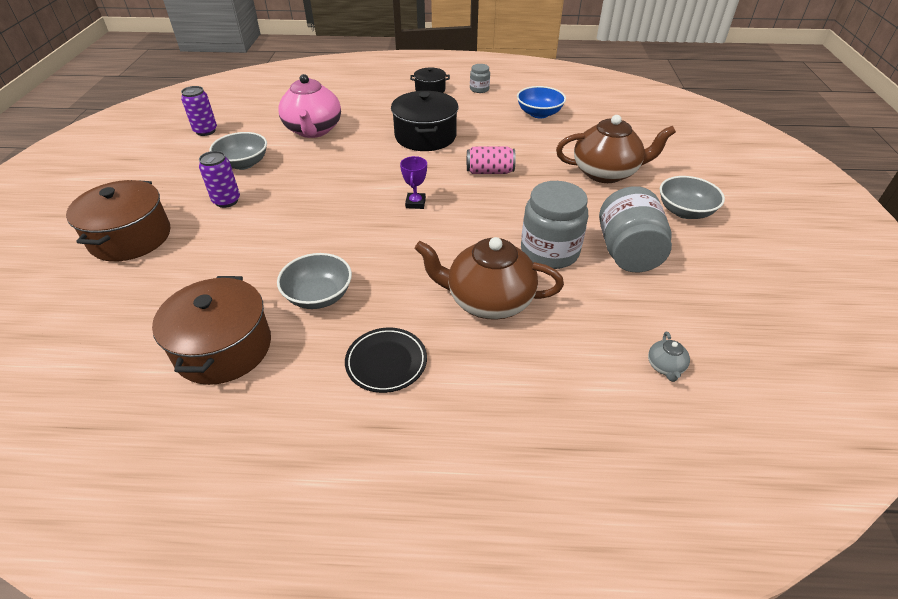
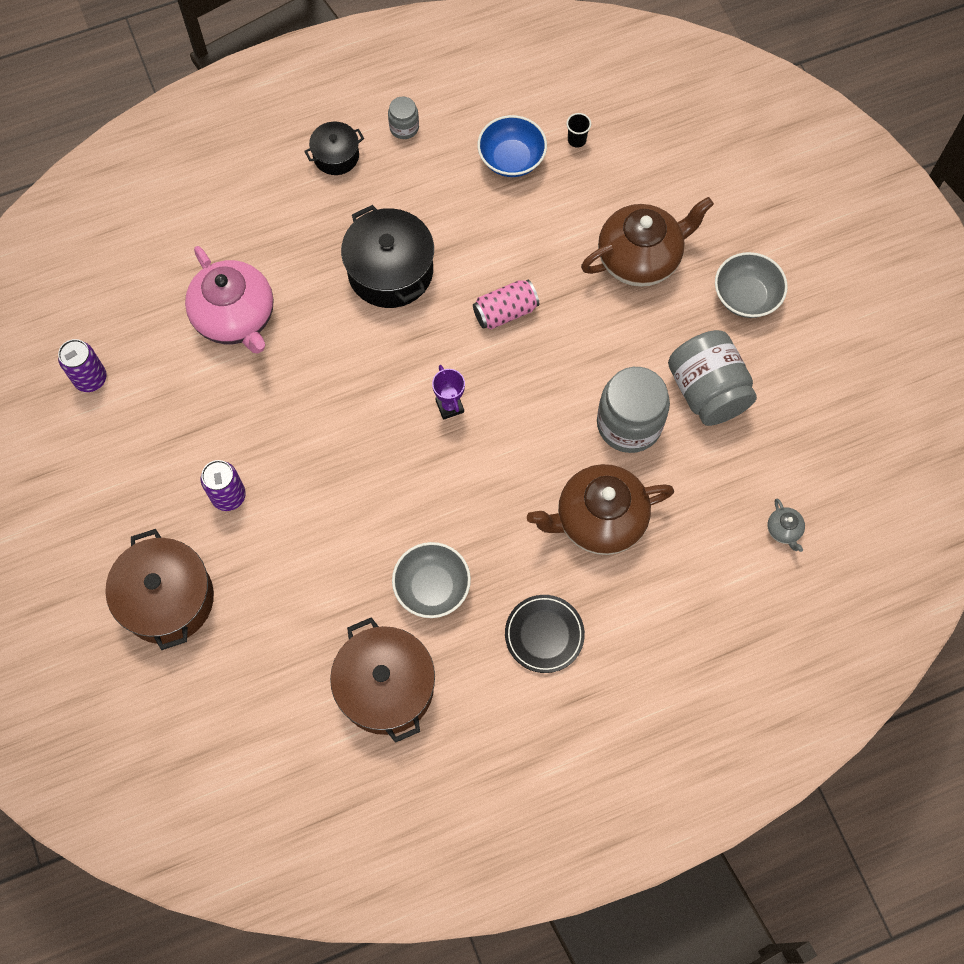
camera: 25 degrees left, 25 degrees up
grey bowl [209,132,267,170] -> none
none -> black cup [566,113,591,147]

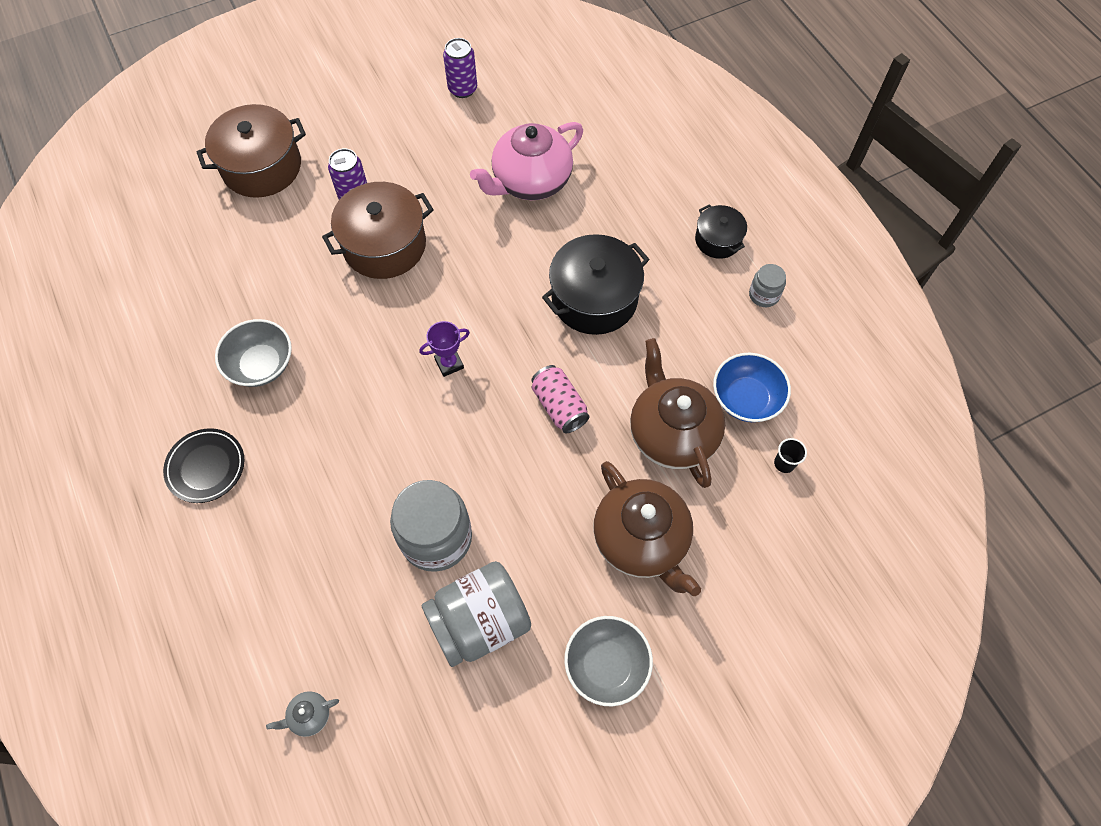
camera: 85 degrees right, 5 degrees down
brown pot [330,617,435,743] -> brown pot moved to [322,182,434,279]
brown teapot [527,464,674,555] -> brown teapot moved to [630,338,725,488]

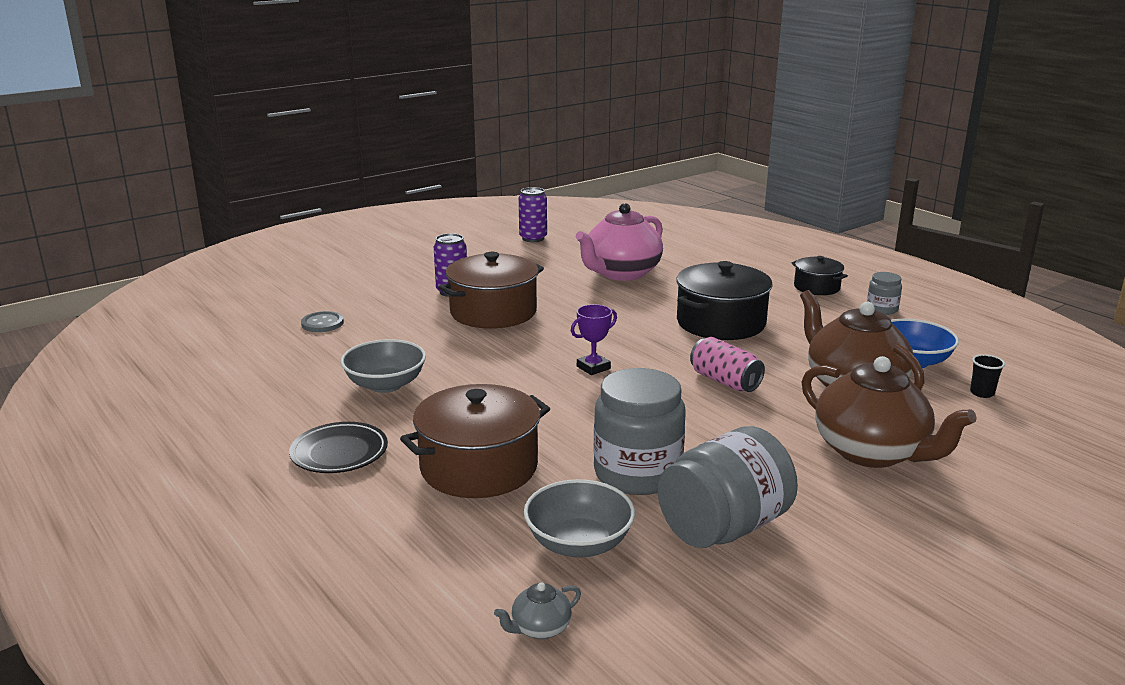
camera: 10 degrees left, 40 degrees down
brown pot [196,104,306,198] -> brown pot moved to [400,384,550,498]
grey bowl [564,616,653,706] -> grey bowl moved to [524,479,635,557]
none -> grey button [301,311,344,332]

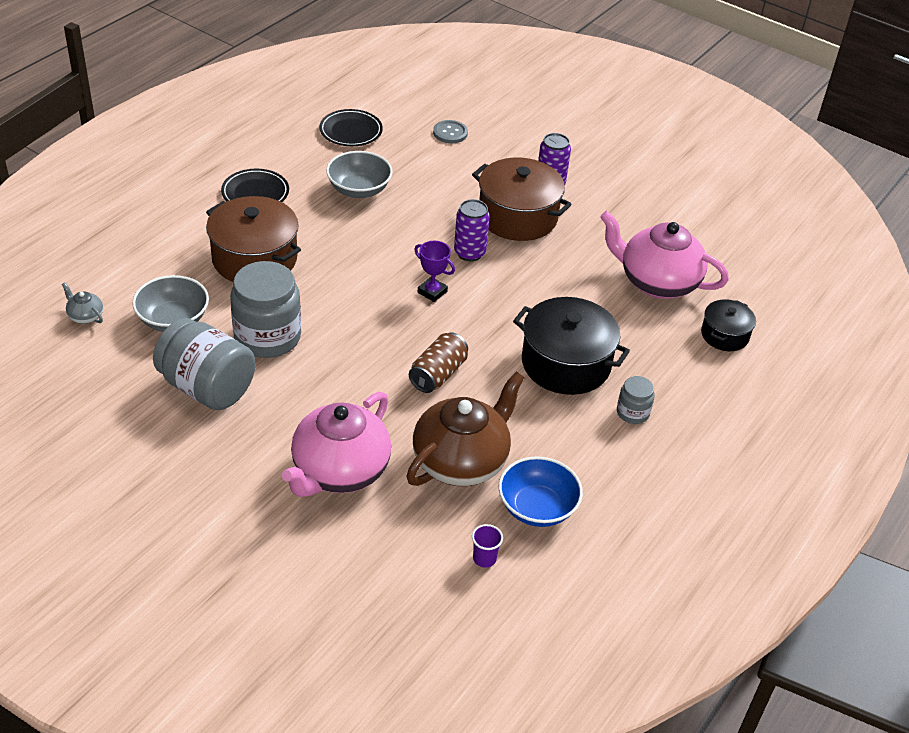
camera: 70 degrees right, 20 degrees up
purple can [519,187,547,242] -> purple can moved to [454,199,490,261]
pink can [690,337,765,392] -> brown can [409,332,468,393]
black pot [792,256,848,295] -> black pot moved to [701,299,756,351]
brown teapot [802,356,977,468] -> pink teapot [282,392,391,497]
grey jar [867,272,902,315] -> grey jar moved to [617,376,655,424]
black cup [970,354,1005,398] -> purple cup [472,524,503,568]
none -> black plate [319,109,383,146]

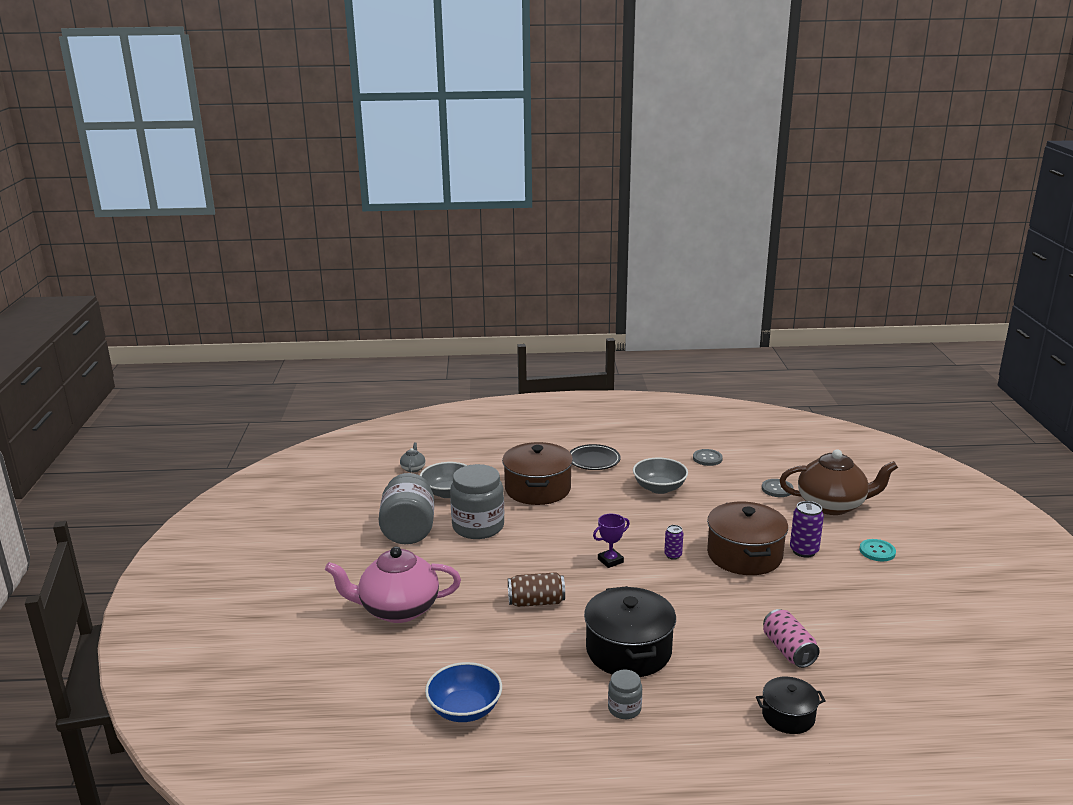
camera: 55 degrees right, 20 degrees down
black plate [319,109,383,146] -> grey button [693,449,723,466]
brown teapot [407,371,525,486] -> brown teapot moved to [780,449,898,515]
purple trophy [414,241,455,302] -> purple trophy turned 60 degrees clockwise [593,514,630,568]
purple can [454,199,490,261] -> purple can [664,525,683,560], size x0.61
purple cup [472,524,503,568] -> none
pink teapot [600,211,729,299] -> pink can [763,609,820,668]
none -> turquoise button [860,539,896,561]

